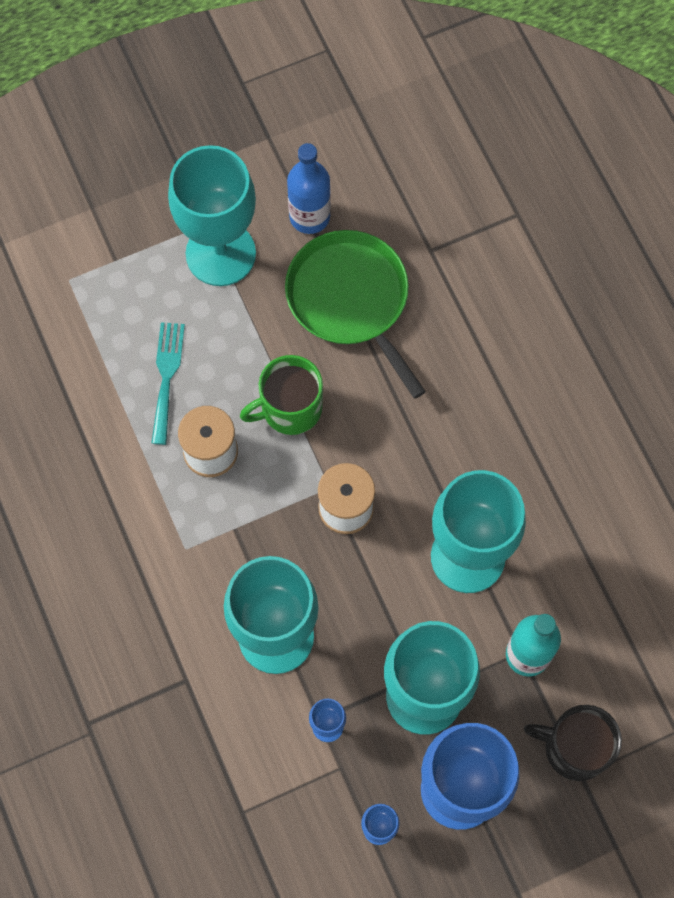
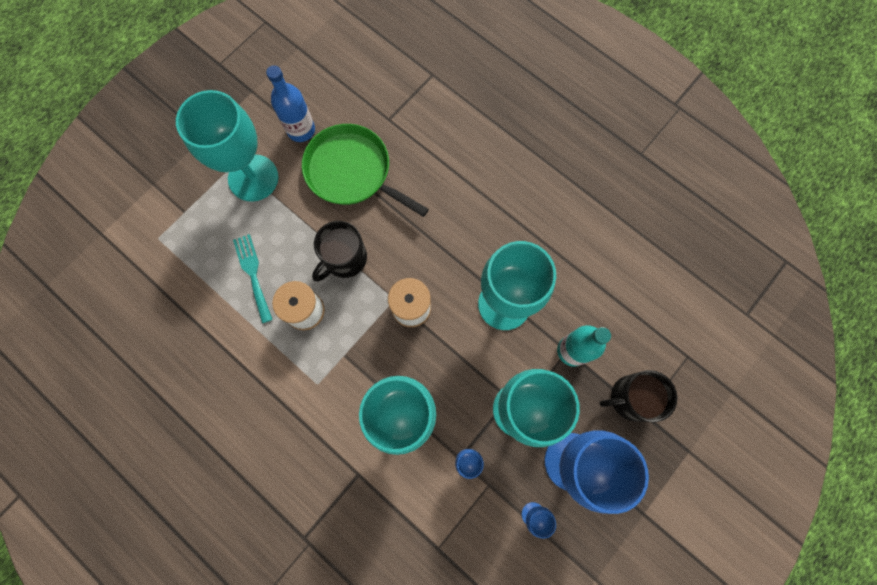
camera: 25 degrees left, 5 degrees up
green mug [240,355,323,435] -> black mug [312,221,367,282]

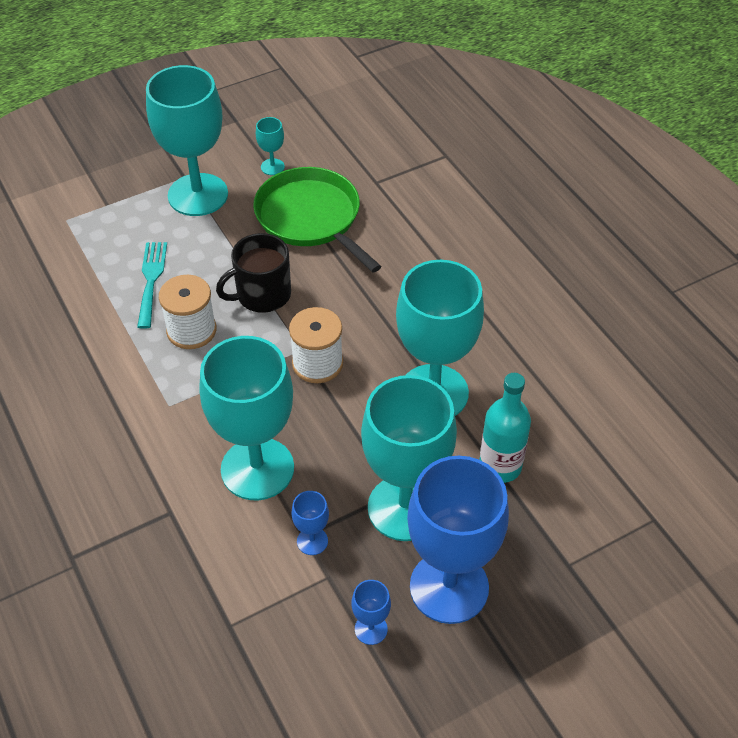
camera: 20 degrees right, 25 degrees down
blue bottle [266,65,315,142] -> turquoise goblet [256,117,285,175]
black mug [599,370,677,422] -> none

